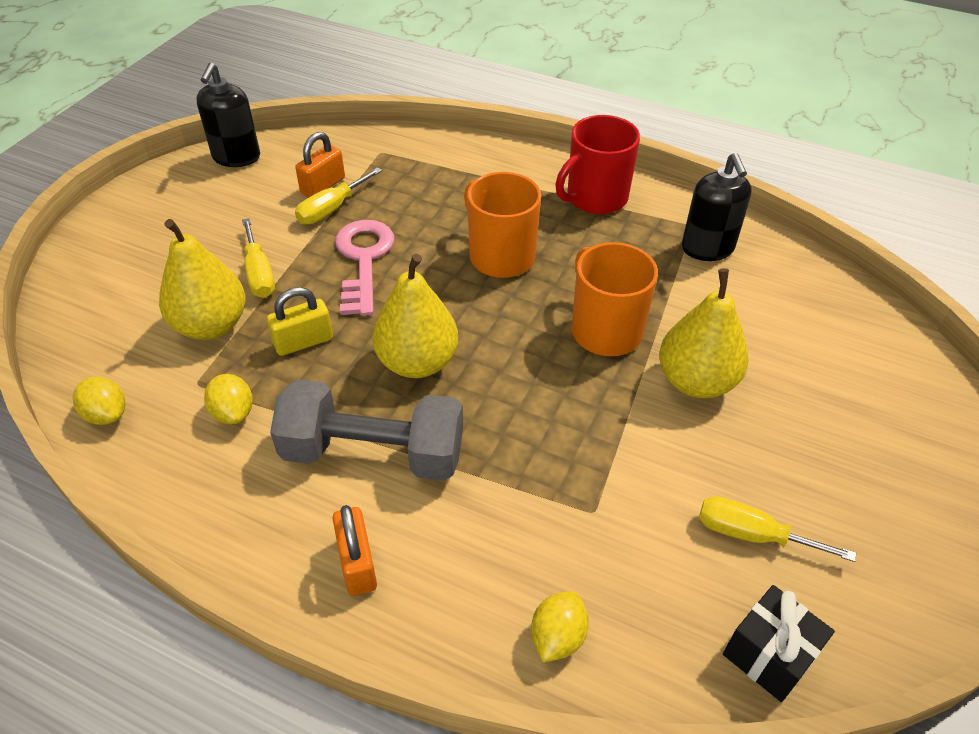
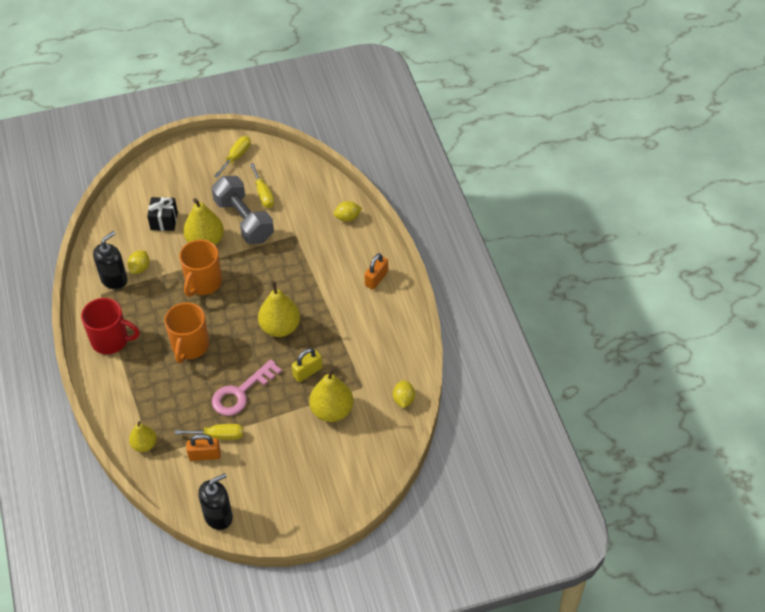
camera: 130 degrees left, 5 degrees up
yellow lemon [204,374,253,424] -> yellow lemon moved to [128,250,150,274]
yellow screwdriver [242,218,275,298] -> yellow screwdriver moved to [214,136,251,178]
yellow padlock [267,287,333,356] -> yellow padlock turned 60 degrees counterclockwise [292,348,323,382]
grey dumbbell [270,379,463,481] -> grey dumbbell moved to [212,176,274,244]
black gift [723,585,835,702] -> black gift moved to [147,197,178,231]
none -> yellow pear [129,421,157,452]

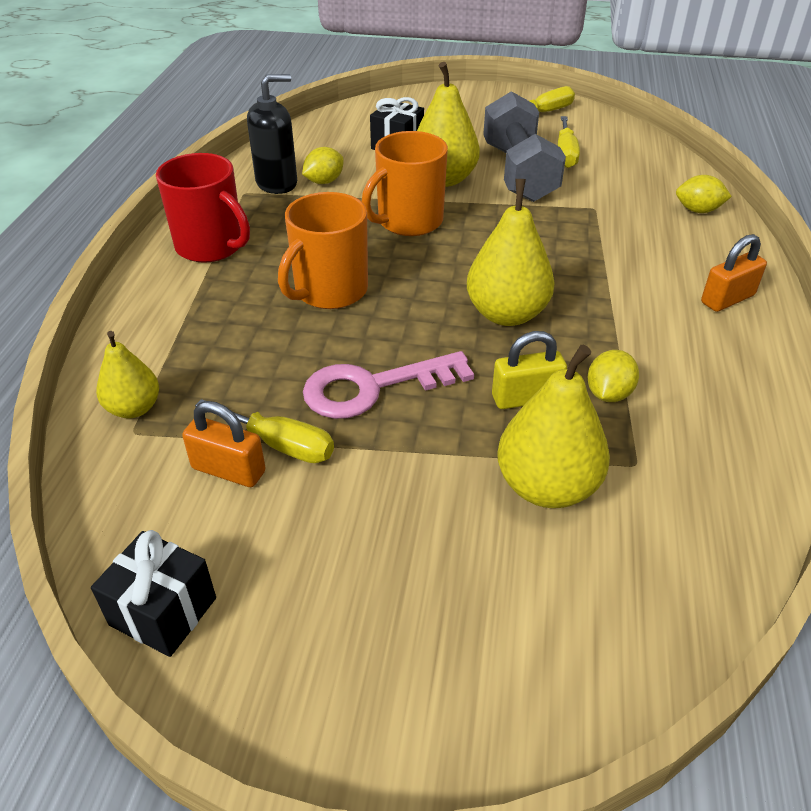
camera: 25 degrees right, 10 degrees down
black soap dispenser [198,473,233,530] -> black gift [91,530,216,657]
yellow lemon [393,380,415,408] -> yellow lemon moved to [588,350,639,402]

